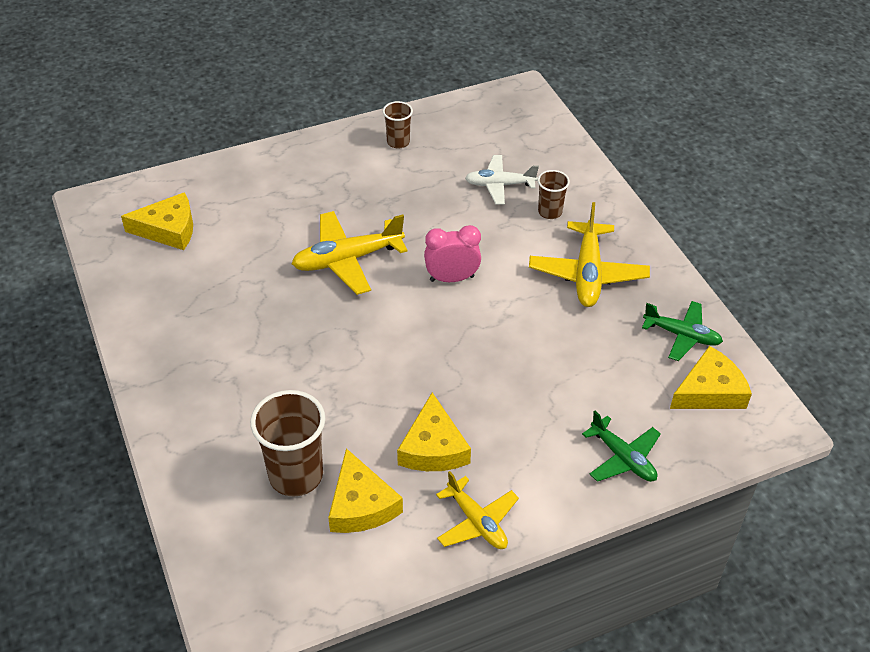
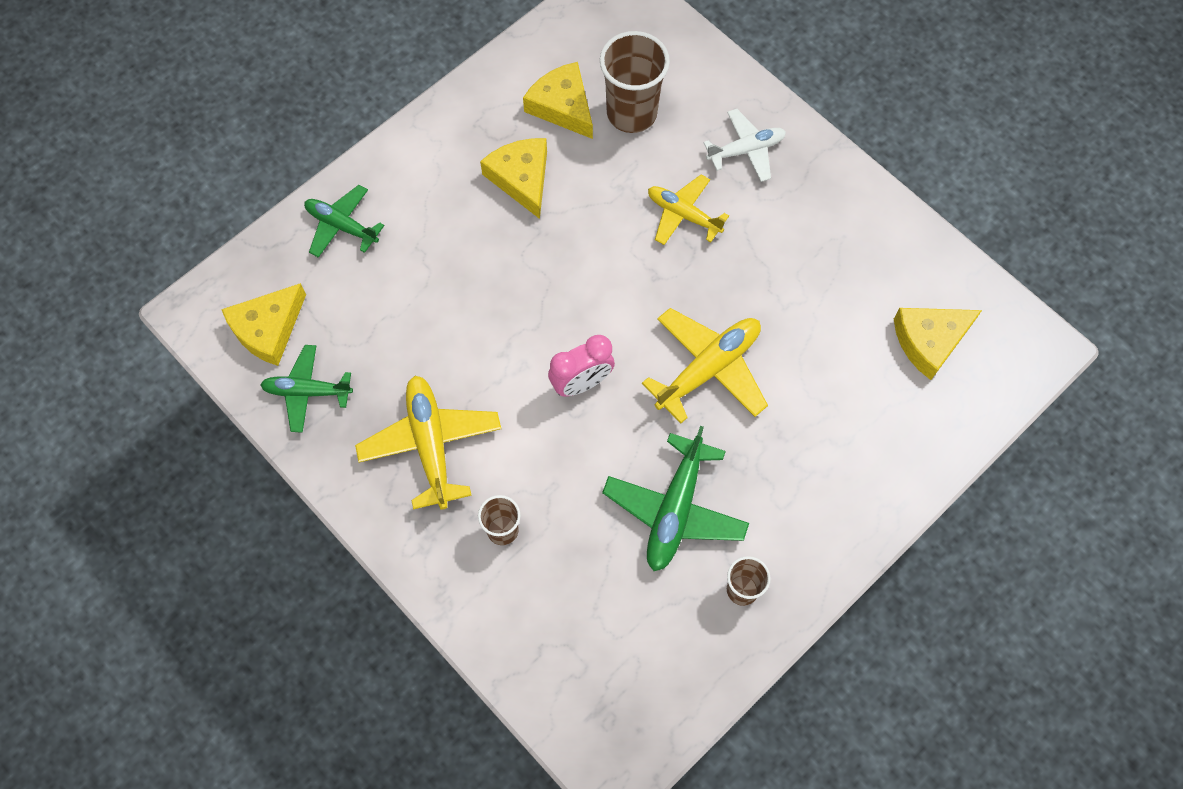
camera: 160 degrees right, 20 degrees up
yellow plane [436,471,519,549] -> yellow plane moved to [648,175,729,245]
white plane [465,155,539,205] -> white plane moved to [703,109,786,182]
none -> green plane [602,426,749,571]

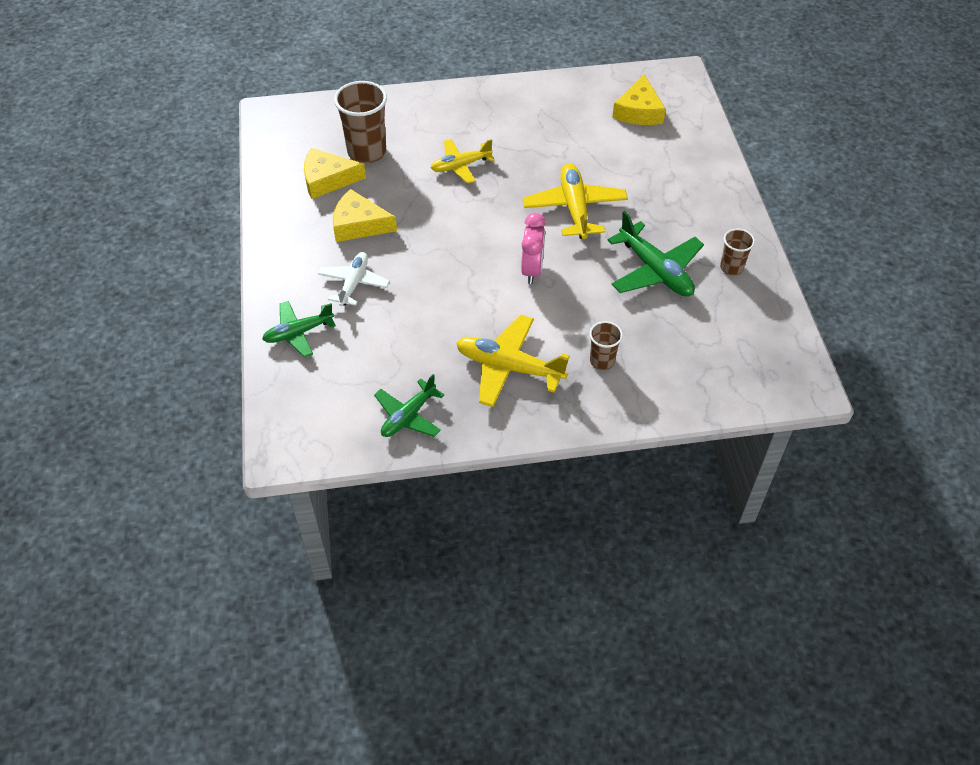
camera: 55 degrees left, 15 degrees down
yellow cheese [221,283,306,366] -> none
white plane [703,109,786,182] -> white plane moved to [318,252,390,306]

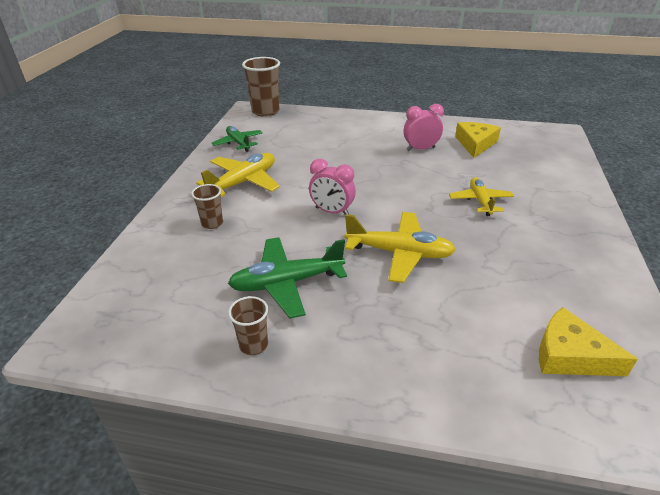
camera: 110 degrees right, 15 degrees down
green plane [262,301,336,357] -> none
white plane [318,252,390,306] -> none
yellow cheese [333,189,397,242] -> pink clock [404,104,444,151]
brown cup [334,81,387,163] -> brown cup moved to [242,57,280,117]

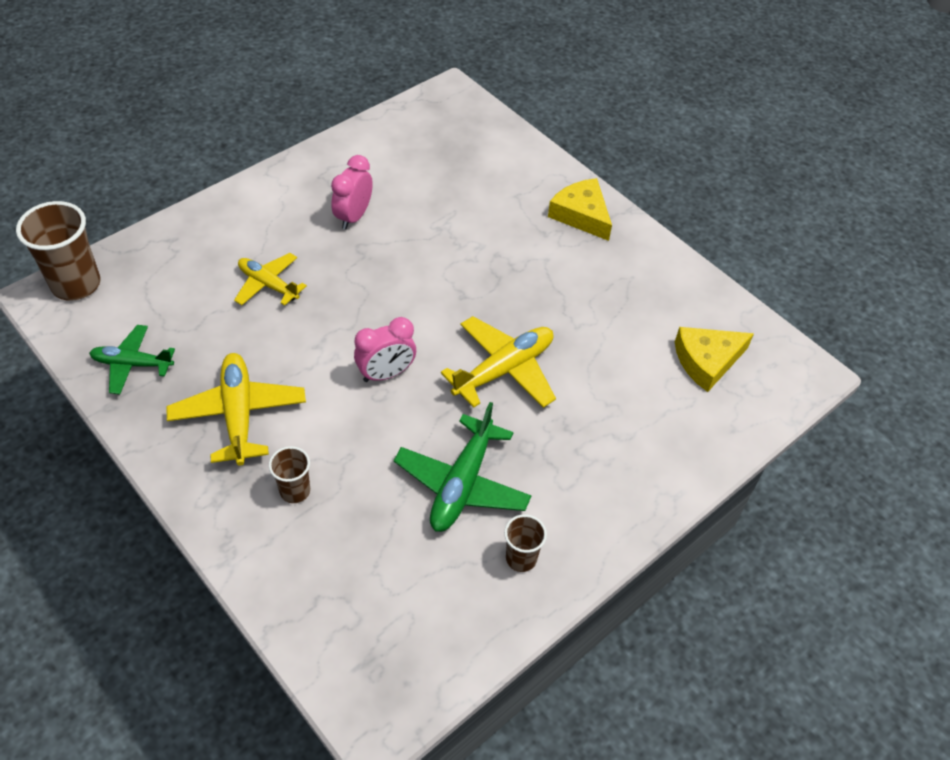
camera: 55 degrees left, 15 degrees up
yellow plane [449,177,514,216] -> yellow plane moved to [234,253,307,306]
yellow cheese [455,122,501,158] -> yellow cheese moved to [548,178,612,241]

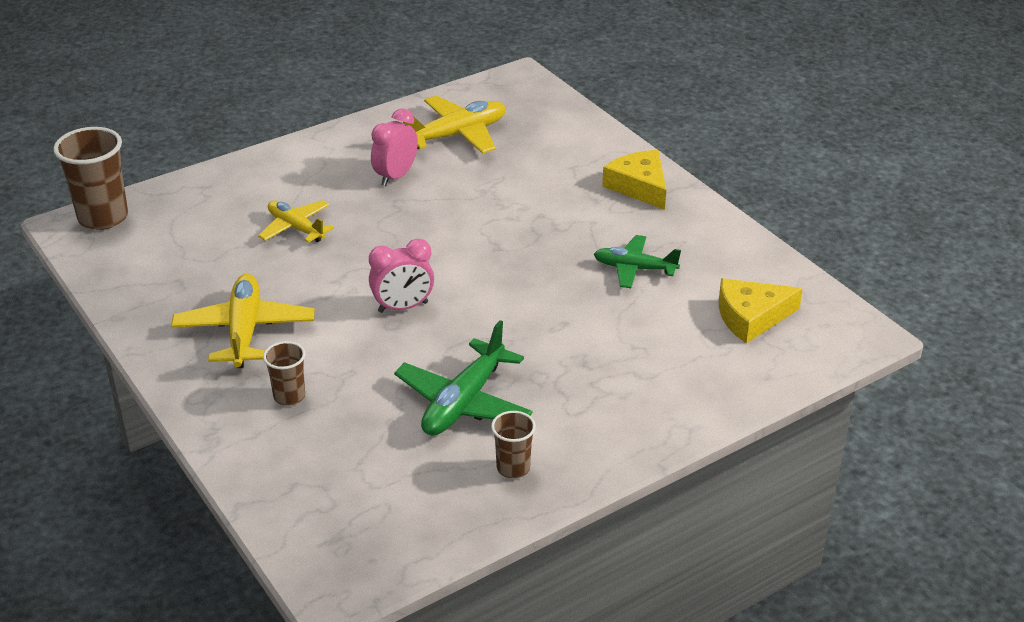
camera: 10 degrees right, 15 degrees down
green plane [89,325,175,394] -> green plane moved to [594,235,681,288]
yellow plane [441,316,556,408] -> yellow plane moved to [403,95,506,154]

